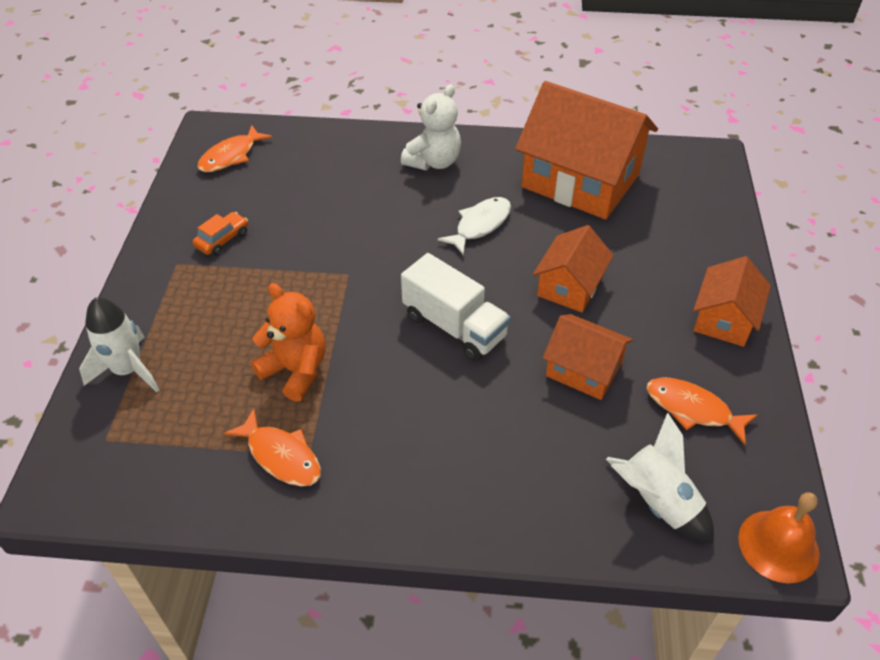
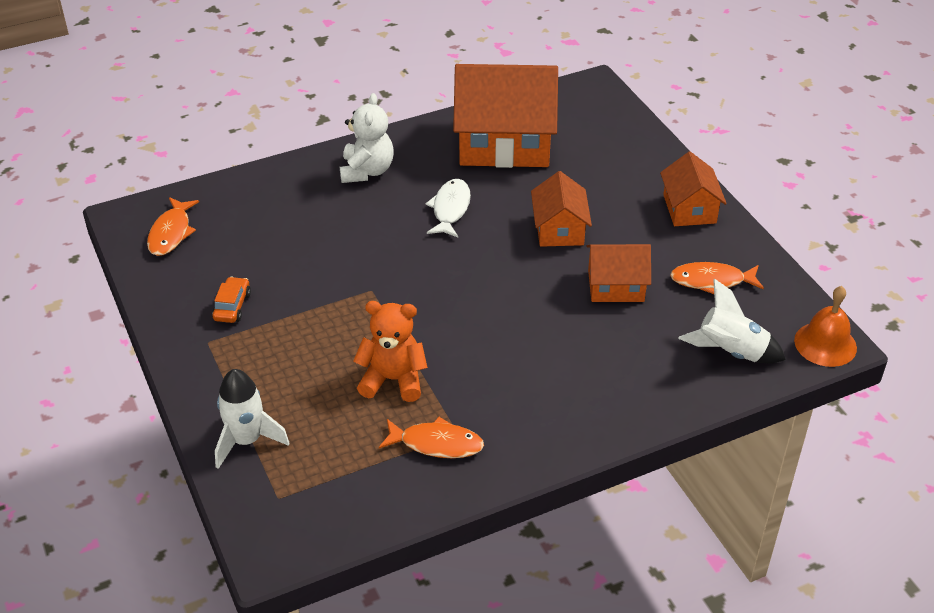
camera: 30 degrees left, 5 degrees down
white truck [401,253,511,361] -> none

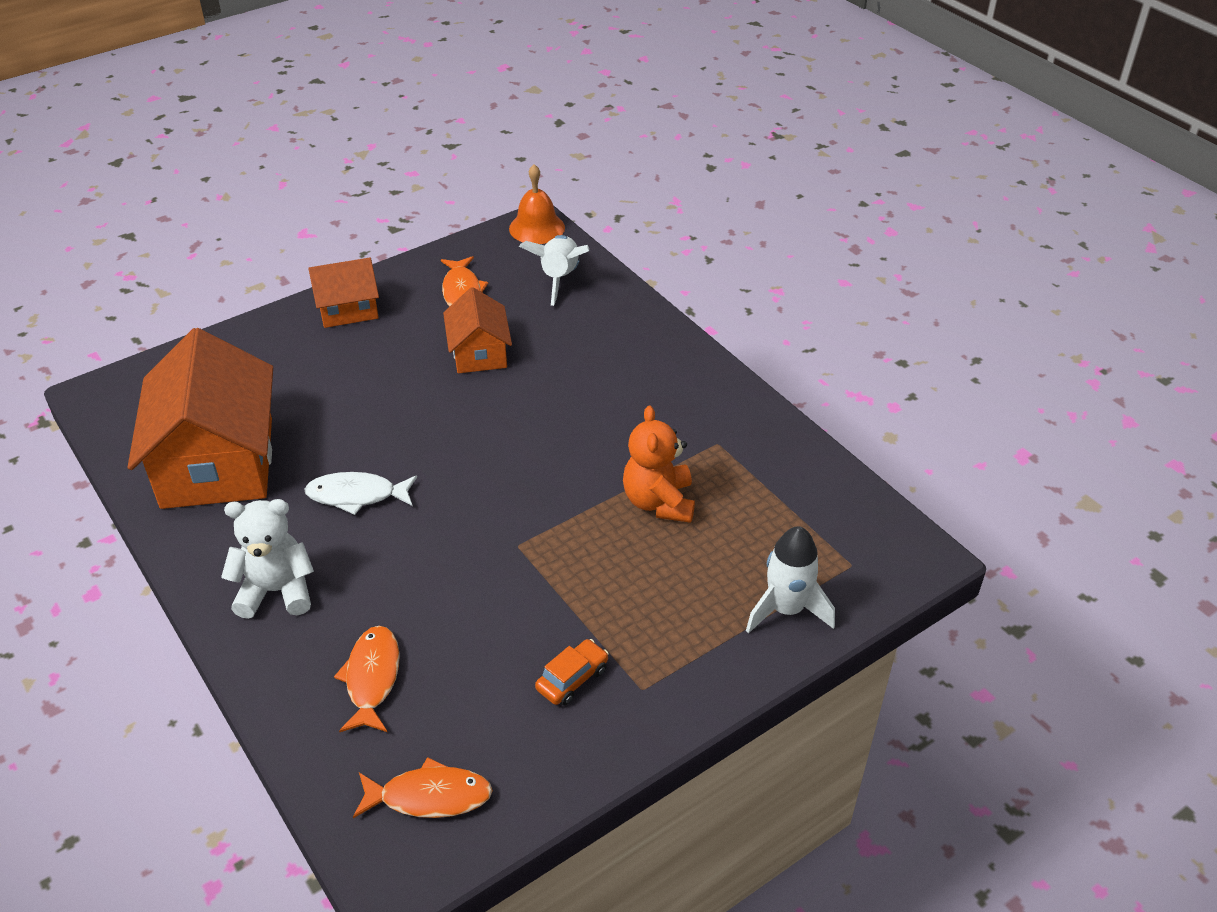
camera: 100 degrees left, 0 degrees up
orange car [212,277,251,323] -> orange car turned 135 degrees clockwise [535,639,609,706]
orange fish [379,417,484,458] -> orange fish moved to [334,626,400,732]
orange house [531,171,592,247] -> none

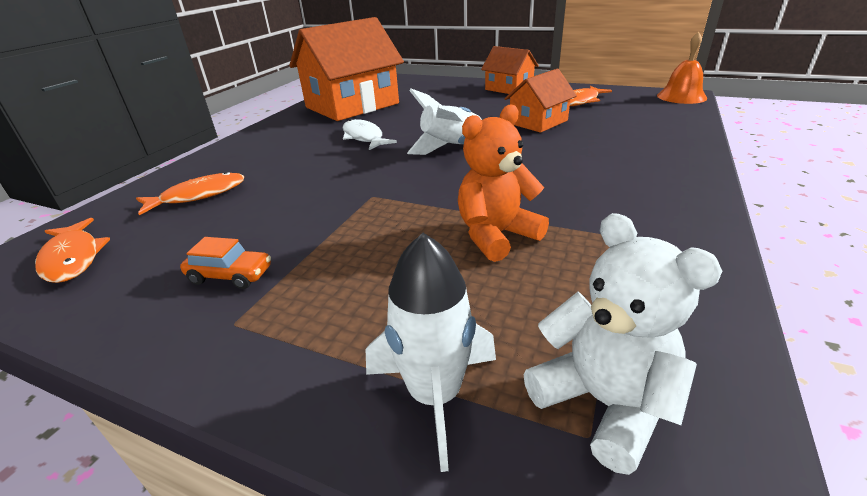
camera: 60 degrees right, 10 degrees down
white teddy bear [221,499,314,619] -> white teddy bear moved to [524,213,722,475]
white rocket [519,235,589,306] -> white rocket moved to [407,89,483,155]

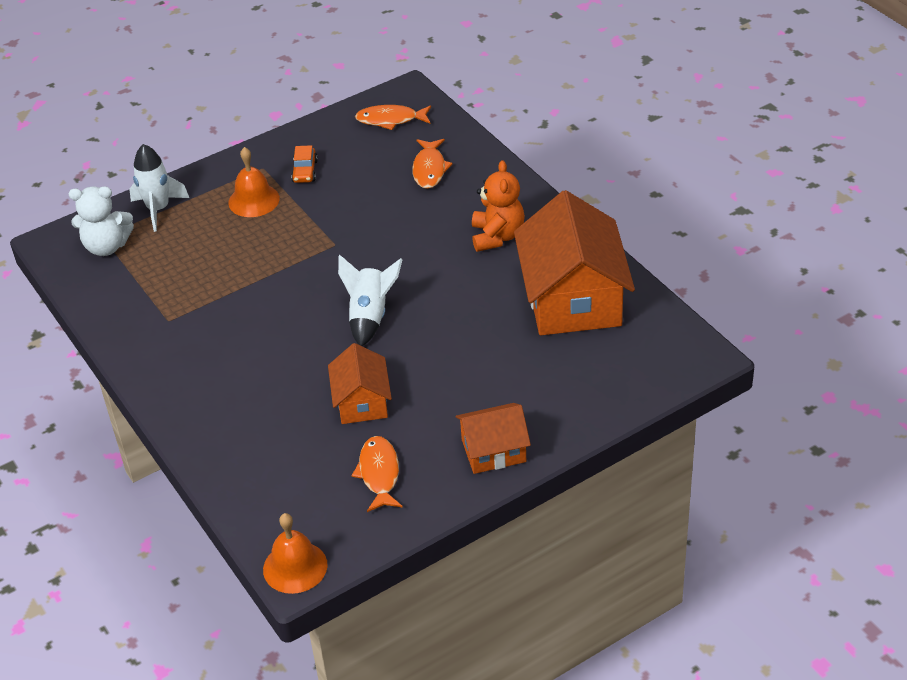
camera: 125 degrees right, 10 degrees up
orange car [180,237,271,289] -> orange car turned 45 degrees counterclockwise [291,145,318,183]
white fish [343,119,397,150] -> none
orange teddy bear [458,104,549,262] -> orange teddy bear moved to [472,160,525,252]
none -> orange bell [228,147,280,217]

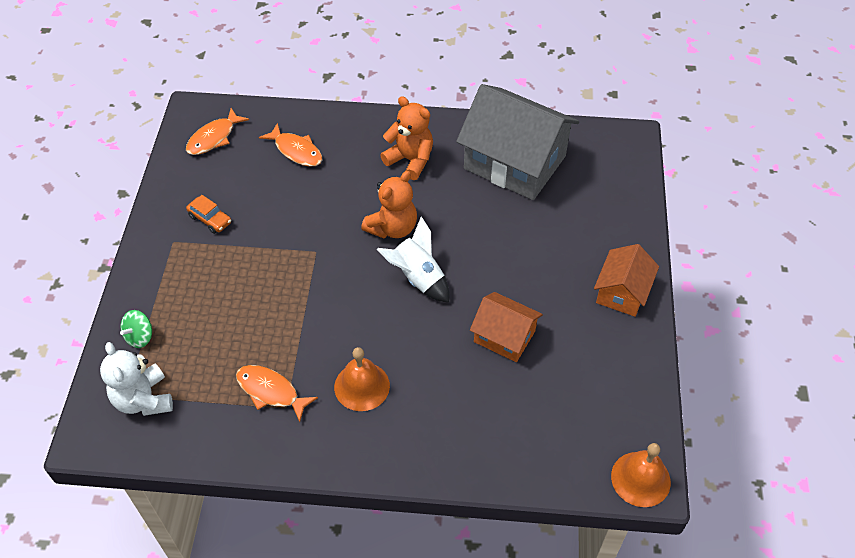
camera: 55 degrees left, 10 degrees up
white teddy bear [69,186,134,256] -> white teddy bear turned 120 degrees clockwise [100,342,173,416]
white rocket [129,144,189,232] -> green spinning top [120,310,152,348]
orange bell [228,147,280,217] -> orange bell moved to [334,347,390,411]
orange fish [352,436,403,512] -> orange fish moved to [236,365,318,422]
orange house [514,190,635,335] -> grey house [456,84,579,200]
none -> orange teddy bear [361,171,417,238]

